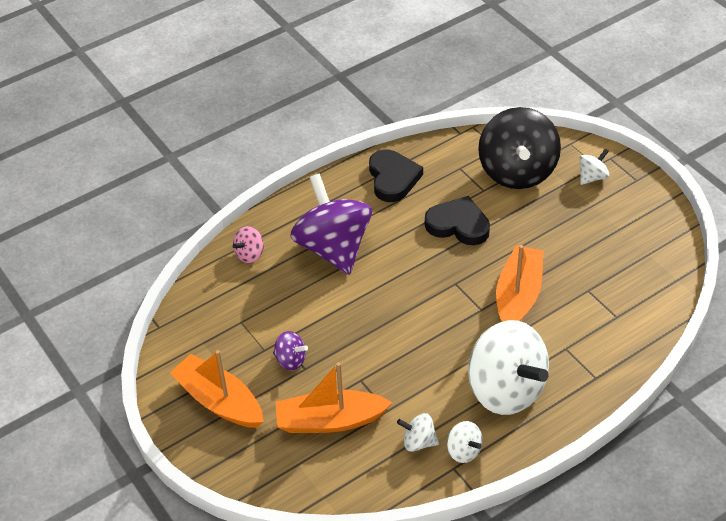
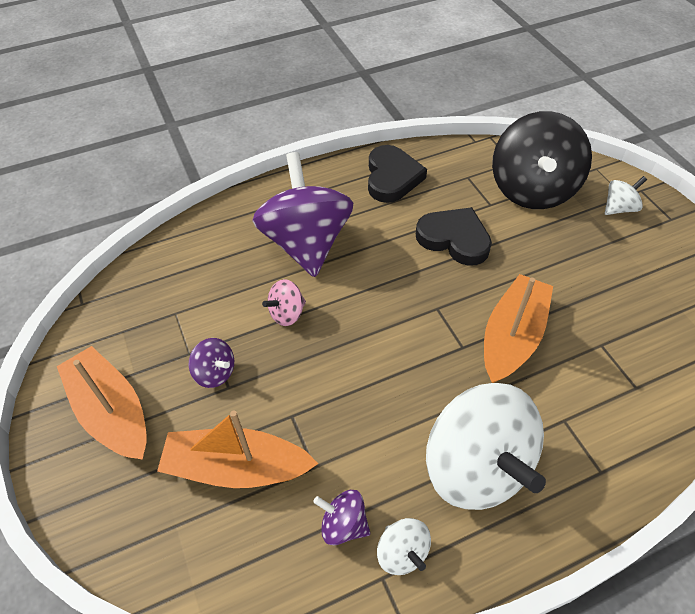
camera: 10 degrees right, 5 degrees up
pink spinning top [232,226,263,263] -> pink spinning top moved to [262,279,306,326]
white spinning top [397,413,439,452] -> purple spinning top [313,490,370,545]

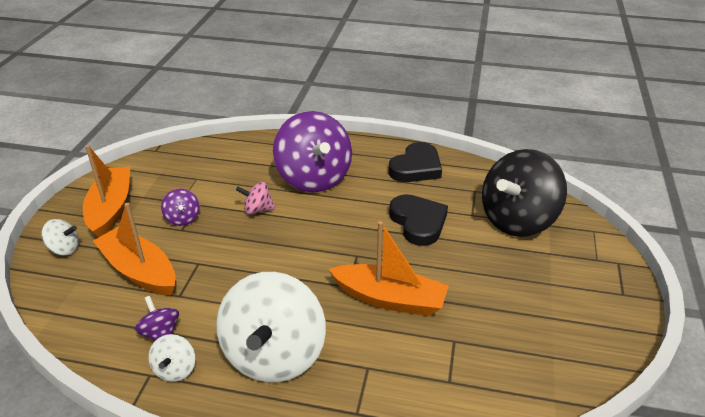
camera: 35 degrees right, 15 degrees down
purple spinning top [252,152,353,277] -> purple spinning top turned 135 degrees clockwise [273,111,352,193]
orange boat [484,274,553,383] -> orange boat turned 45 degrees clockwise [328,221,449,316]
white spinning top [605,176,647,215] -> white spinning top moved to [41,219,79,255]

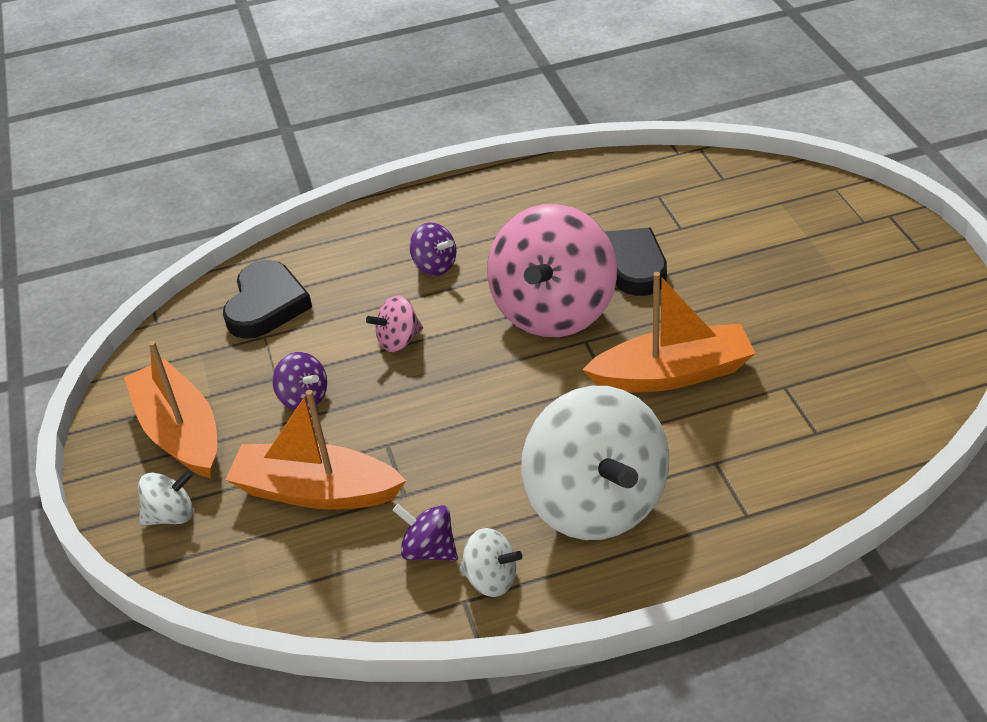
camera: 25 degrees left, 5 degrees up
white spinning top [148,334,195,382] -> white spinning top turned 45 degrees counterclockwise [460,528,522,597]
purple spinning top [273,111,352,193] -> purple spinning top [409,222,456,276], size x0.43
black heart [389,142,442,182] -> black heart moved to [223,260,312,339]
black spinning top [482,149,567,237] -> none
none -> pink spinning top [487,204,617,337]

